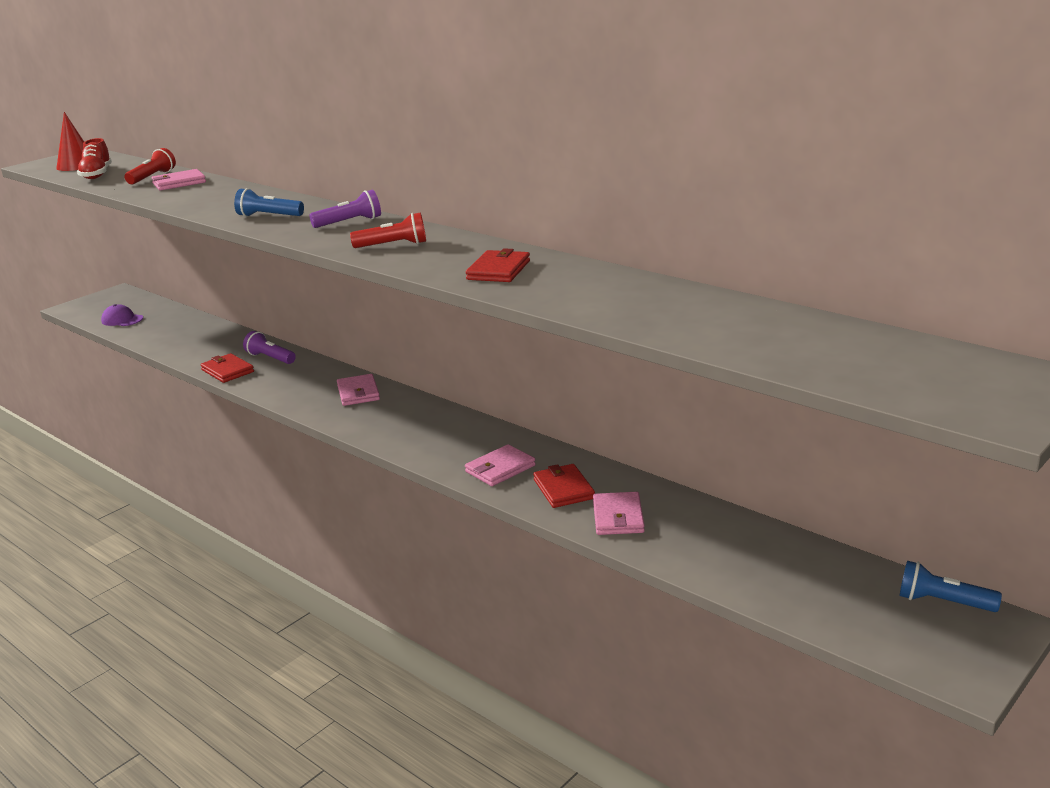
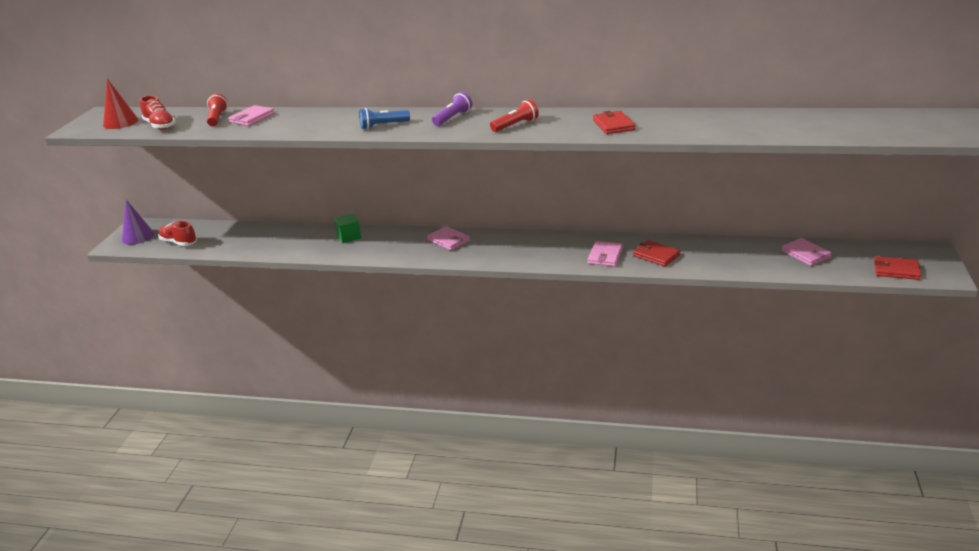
camera: 30 degrees left, 5 degrees up
purple cap [101,304,143,326] -> red shoe [158,221,197,246]
red wallet [200,353,254,383] -> red wallet moved to [874,256,921,280]
purple flashlight [243,331,296,364] -> green cube [334,213,361,243]
pink wallet [593,492,645,535] -> pink wallet moved to [781,238,832,266]
blue flashlight [899,561,1002,612] -> none
none -> purple cone [122,200,154,245]

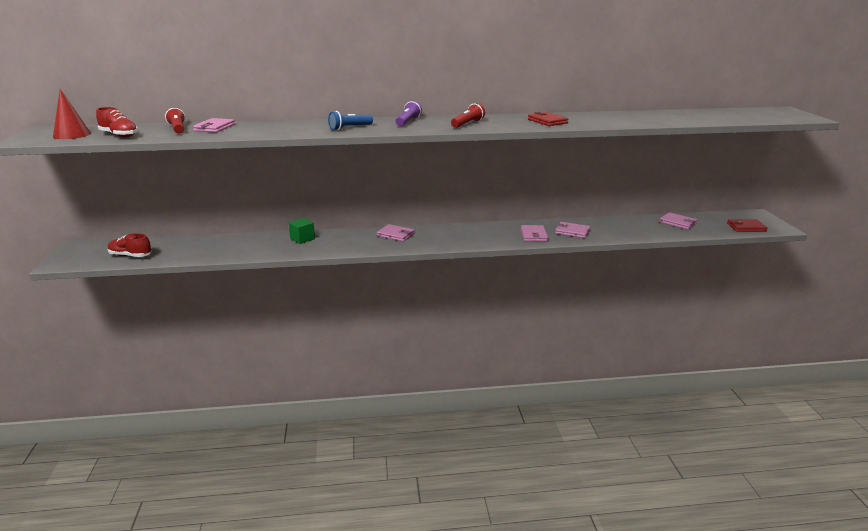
camera: 20 degrees left, 5 degrees down
purple cone [122,200,154,245] -> none
red wallet [633,240,680,267] -> pink wallet [555,222,591,238]

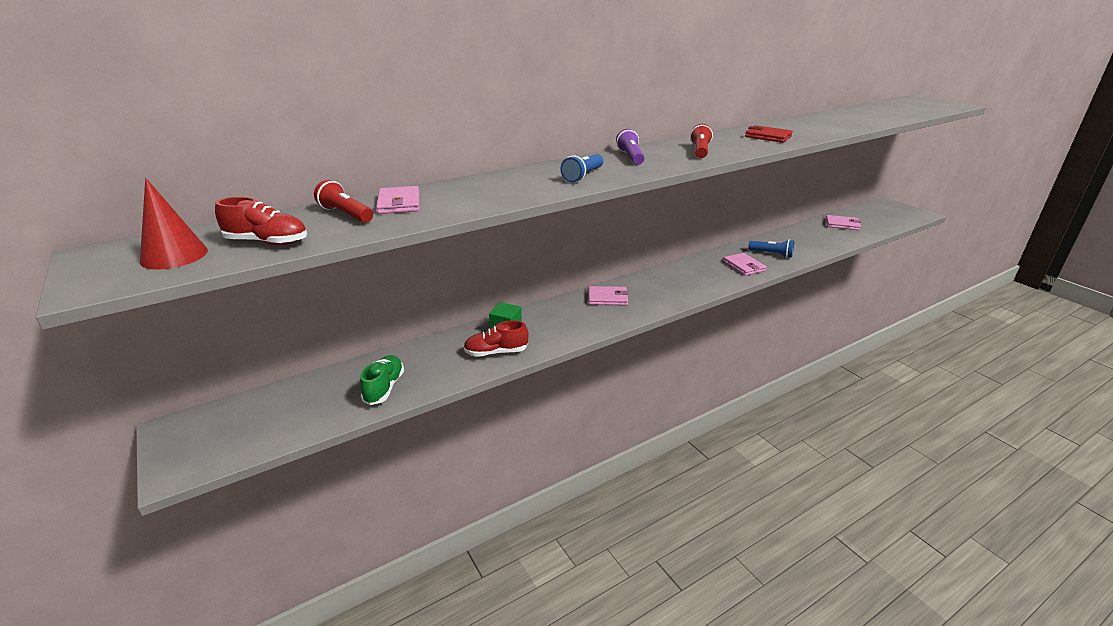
camera: 25 degrees left, 5 degrees up
red shoe [108,233,152,257] -> red shoe moved to [463,320,529,357]
pink wallet [555,222,591,238] -> blue flashlight [748,240,794,258]
red wallet [727,219,767,232] -> none
none -> green shoe [360,355,404,405]

